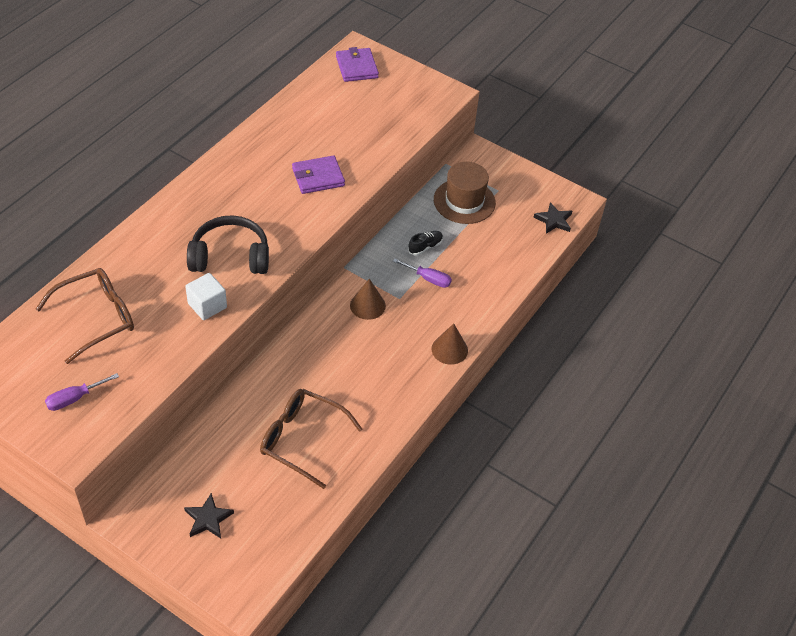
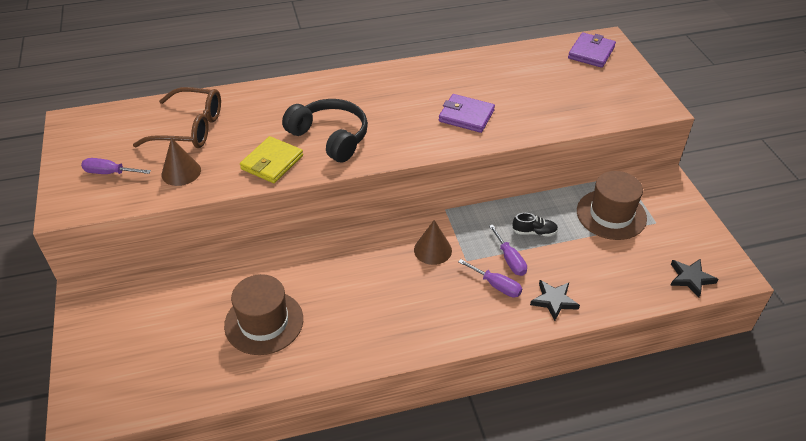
camera: 45 degrees right, 5 degrees down
black star [184,493,234,538] -> black star moved to [530,280,580,321]
white cube [185,273,227,320] -> yellow wallet [240,136,303,183]
brown glasses [260,389,362,489] -> brown hat [224,274,303,355]
brown cone [431,323,468,365] -> brown cone moved to [161,138,201,186]
none -> purple screwdriver [458,259,522,297]

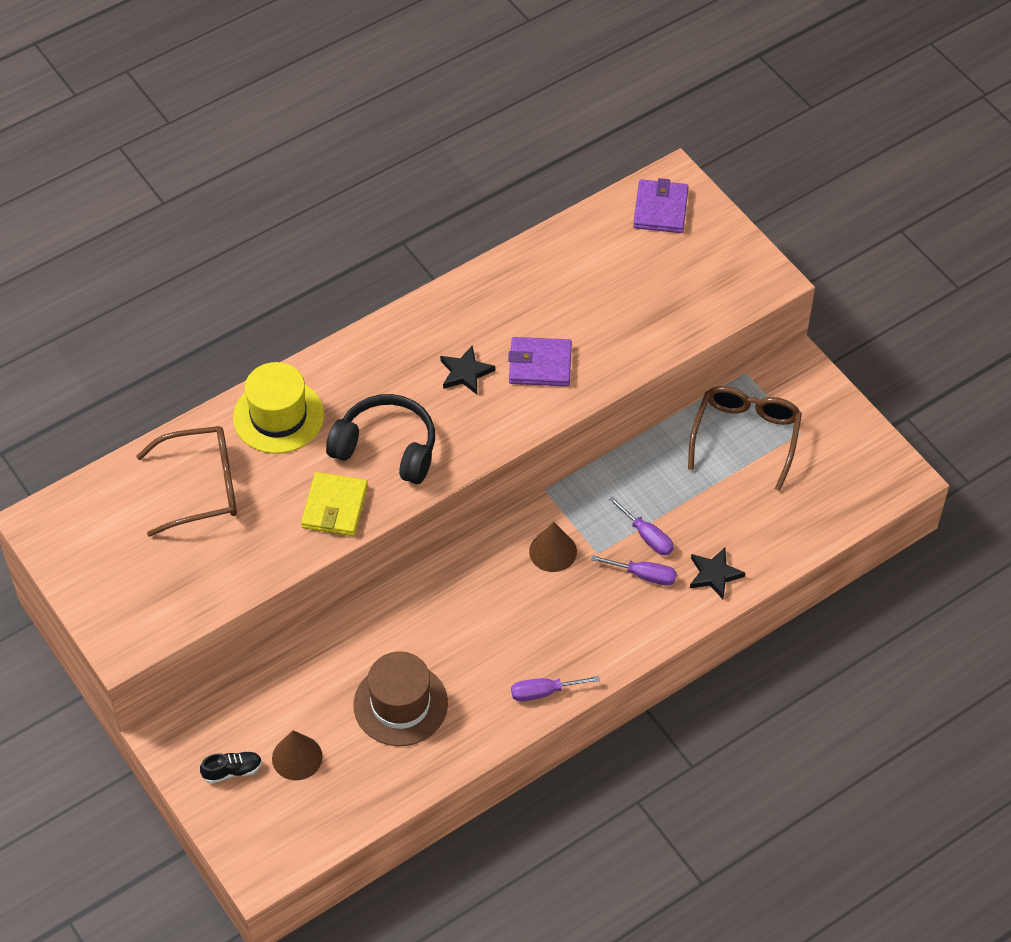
camera: 20 degrees left, 10 degrees up
purple screwdriver [81,158,151,174] -> purple screwdriver moved to [511,676,600,702]
brown cone [161,138,201,186] -> brown cone moved to [272,730,322,780]
black shoe [512,213,558,236] -> black shoe moved to [200,751,262,784]
brown hat [577,171,647,240] -> brown glasses [688,386,802,491]
black star [670,259,718,298] -> black star moved to [440,346,495,394]
none -> yellow hat [233,362,324,454]

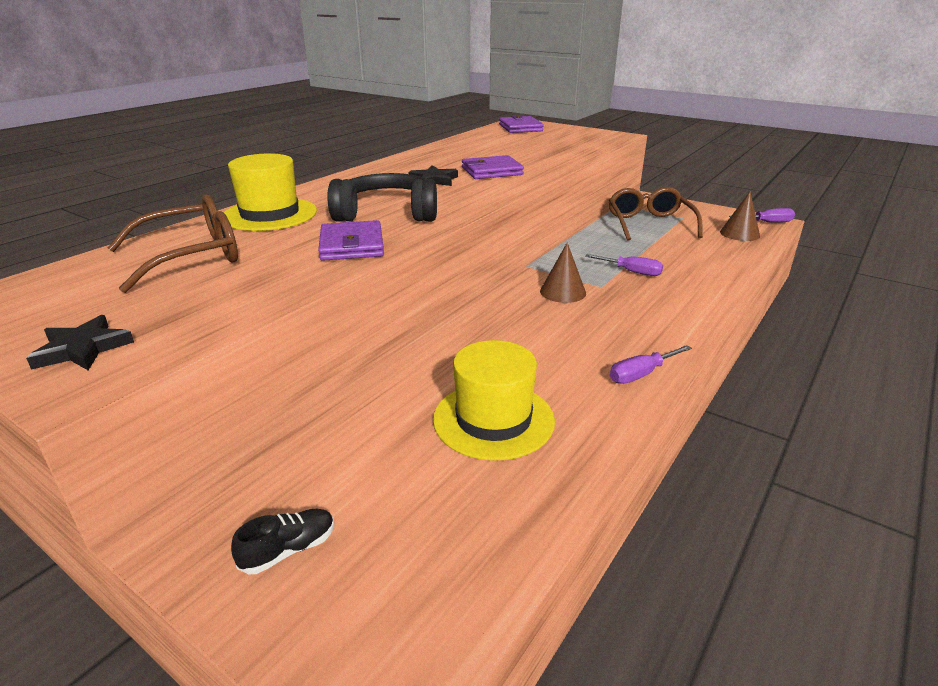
camera: 20 degrees left, 25 degrees down
brown cone [272,730,322,780] -> brown cone moved to [720,192,760,241]
yellow wallet [301,472,368,536] -> purple wallet [318,220,384,261]
brown hat [353,651,448,746] -> yellow hat [433,340,555,461]
purple screwdriver [591,555,677,586] -> purple screwdriver moved to [729,208,795,223]
black star [690,548,745,599] -> black star moved to [26,315,134,370]

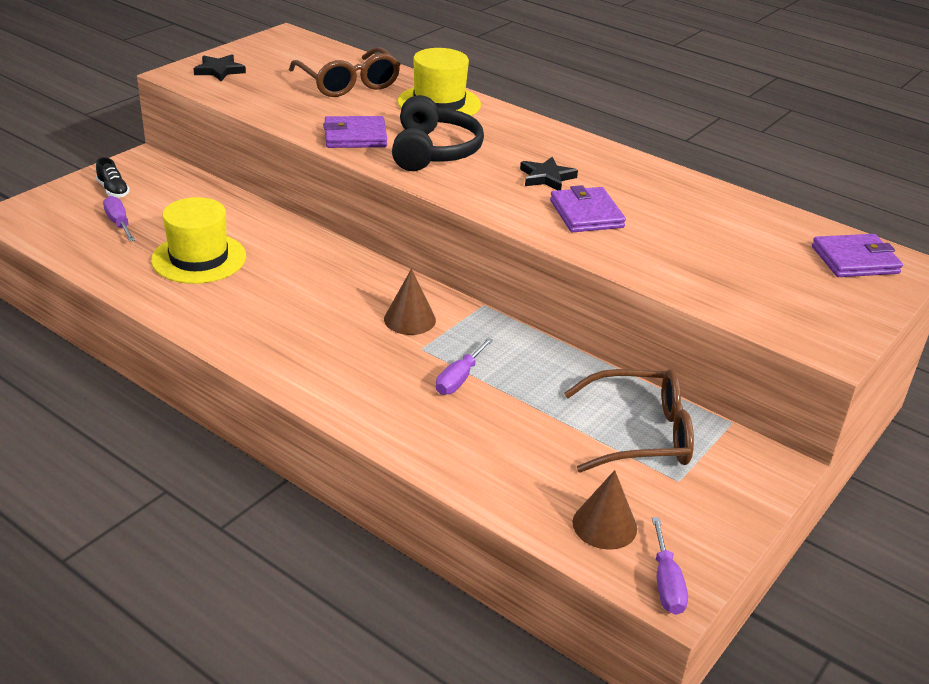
camera: 90 degrees right, 5 degrees up
purple screwdriver [610,345,692,384] -> purple screwdriver moved to [103,196,135,242]

